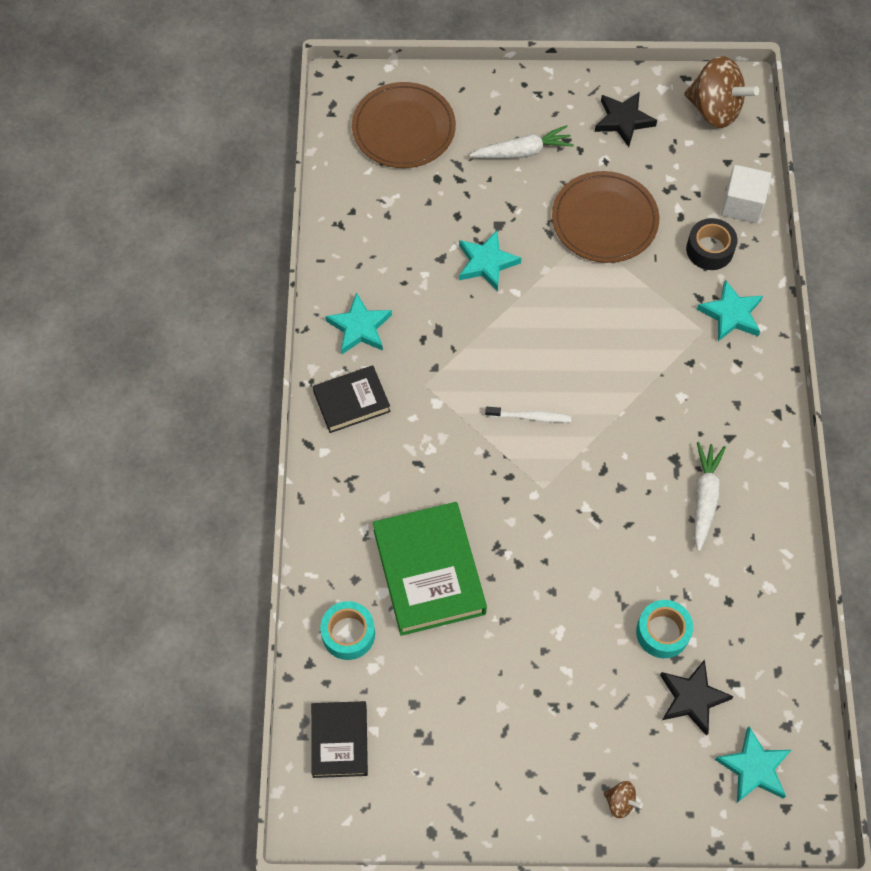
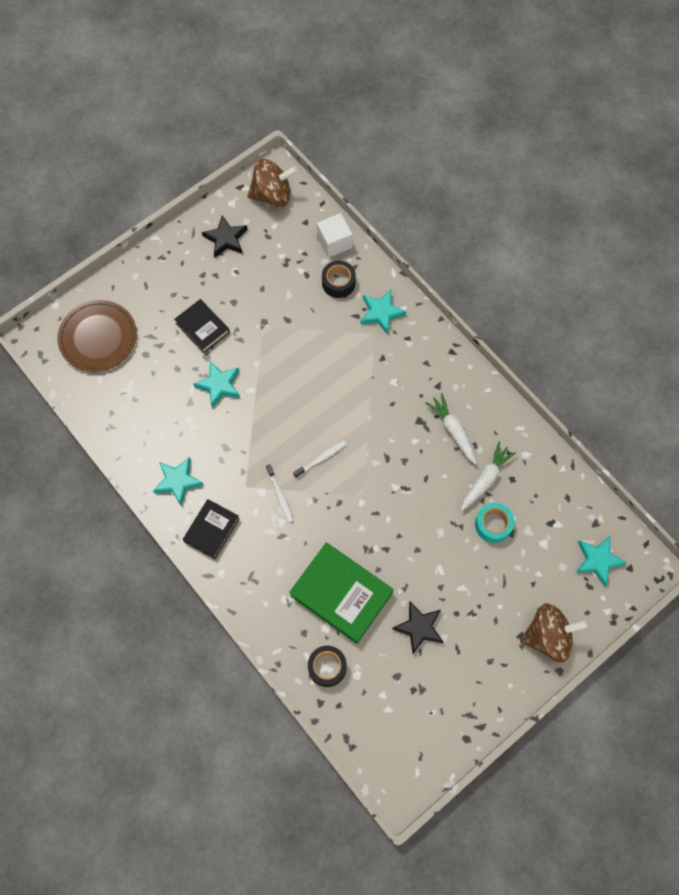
camera: 40 degrees left, 5 degrees up
black book [311,701,368,778] -> black book moved to [174,299,230,353]
turquoise tape [320,601,375,660] -> black tape [308,646,347,687]
white carrot [469,125,574,159] -> white carrot moved to [461,442,516,511]
brown plate [552,171,659,263] -> none
brown spinning top [604,781,642,818] -> brown spinning top [520,603,589,663], size x2.29
black star [660,659,734,736] -> black star moved to [392,602,443,654]
none -> white toothbrush [266,464,294,523]

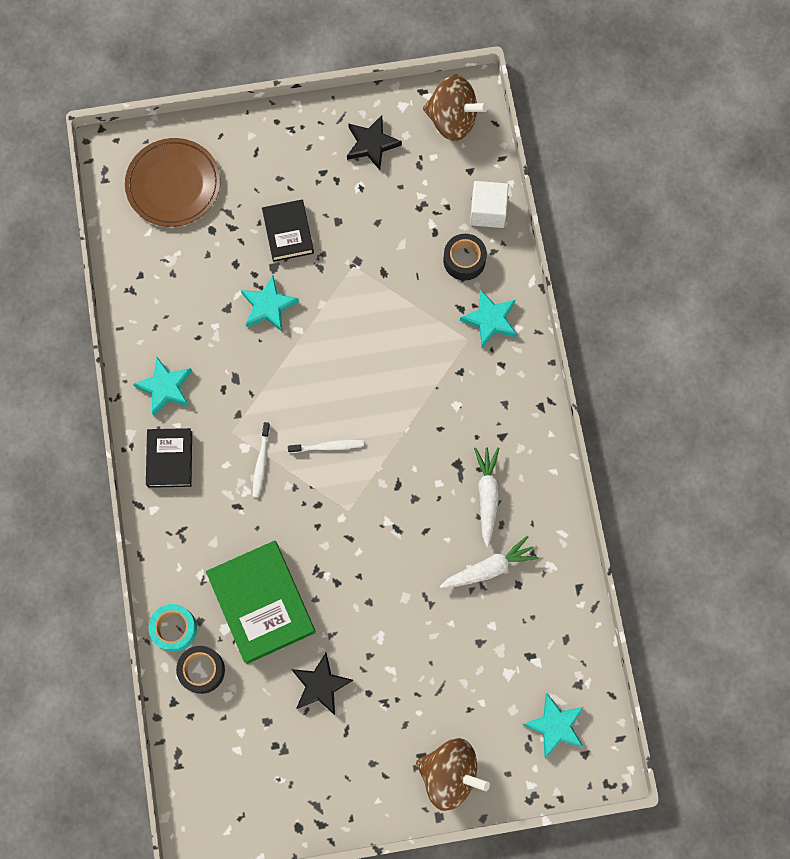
camera: 30 degrees right, 5 degrees up
black book [183,499,240,559] -> black book turned 60 degrees counterclockwise [146,428,192,488]
turquoise tape [475,503,514,543] -> turquoise tape moved to [149,604,197,652]

